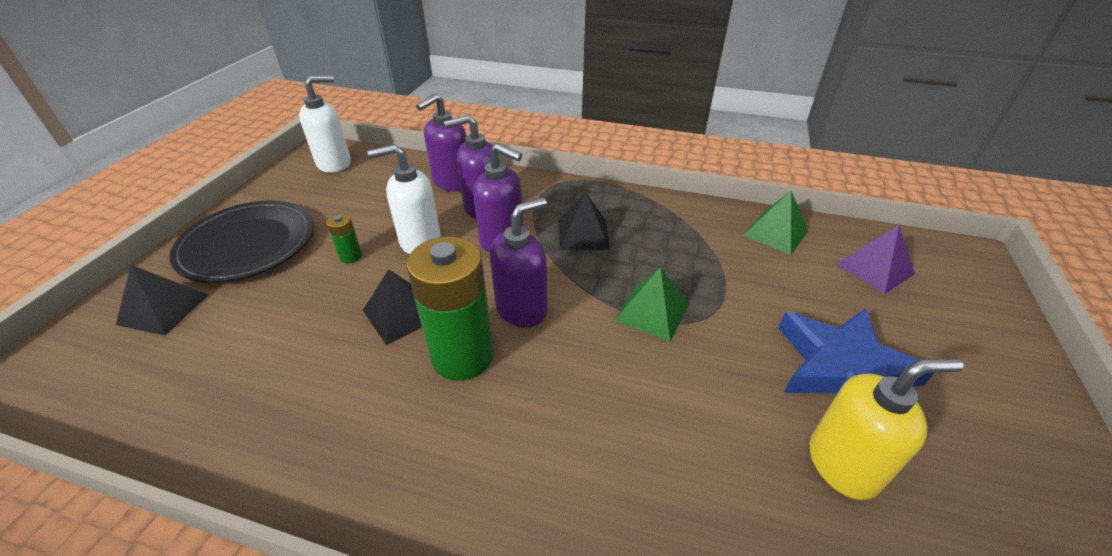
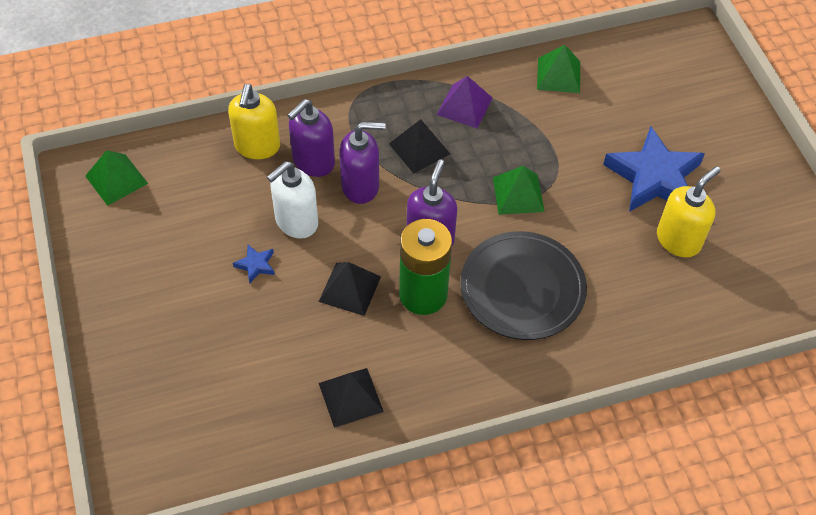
camera: 35 degrees left, 15 degrees up
black pyramid [116,265,208,336] -> black pyramid moved to [319,368,384,428]
black plate [169,200,314,283] -> black plate moved to [460,231,587,340]
white soap dispenser [299,75,351,173] -> green pyramid [85,150,148,206]
green battery [327,214,362,263] -> blue star [233,245,275,283]
purple soap dispenser [416,93,466,191] -> yellow soap dispenser [228,84,280,159]
purple pyramid [836,225,915,294] -> purple pyramid moved to [437,76,492,128]

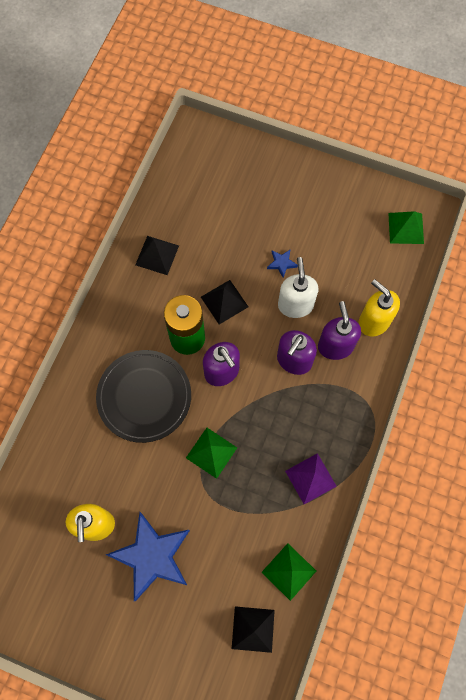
camera: 130 degrees right, 15 degrees up
black pyramid [389,119,450,174] -> black pyramid moved to [232,606,275,653]

